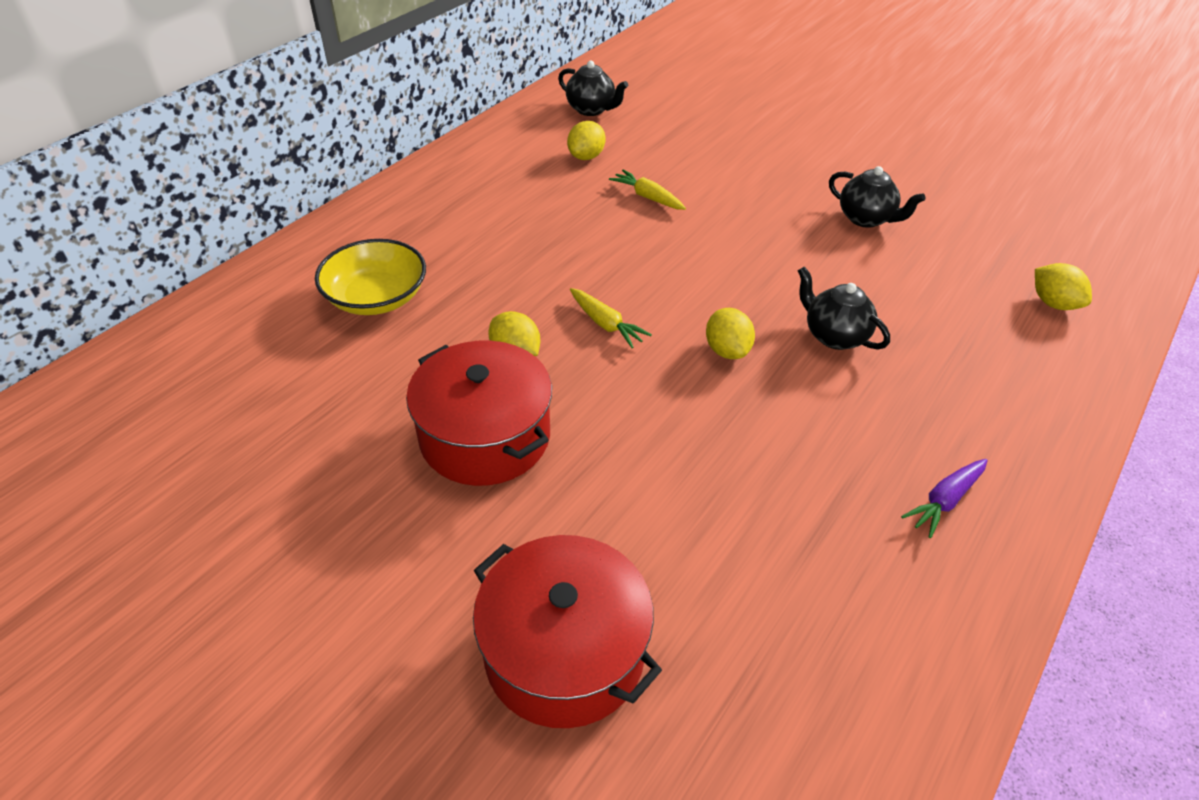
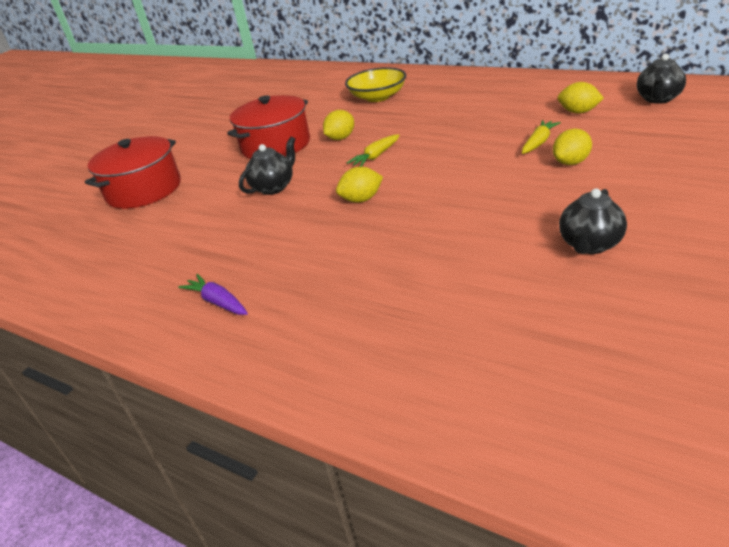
camera: 90 degrees right, 10 degrees down
black teapot [798,266,890,350] -> black teapot moved to [239,137,295,195]
yellow lemon [1035,263,1092,310] -> yellow lemon moved to [553,129,592,165]

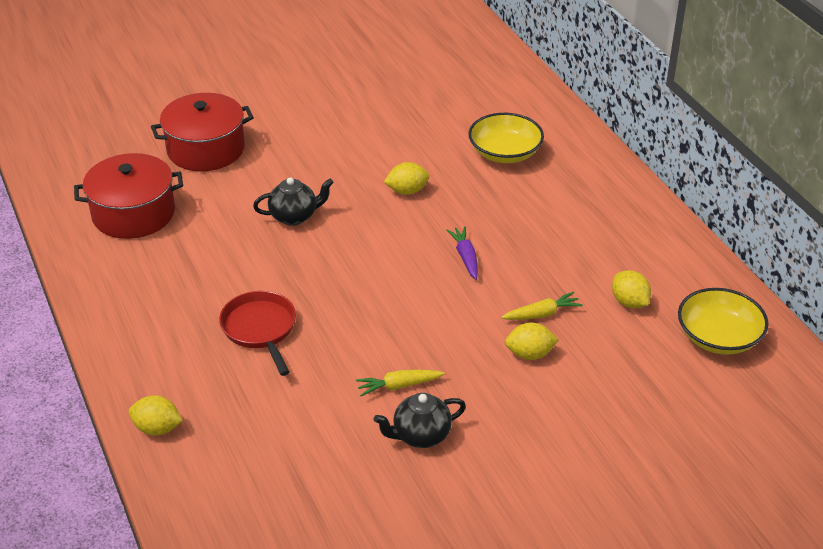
camera: 30 degrees right, 5 degrees up
purple carrot [178,274,248,315] -> purple carrot moved to [446,226,478,280]
red pot [227,95,310,159] -> red pot moved to [74,153,183,239]
yellow lemon [336,167,383,203] -> yellow lemon moved to [128,395,183,436]
yellow carrot [346,134,400,167] -> yellow carrot moved to [356,370,445,396]
black teapot [637,54,686,104] -> yellow bowl [678,288,769,355]
none -> red pan [219,291,296,376]

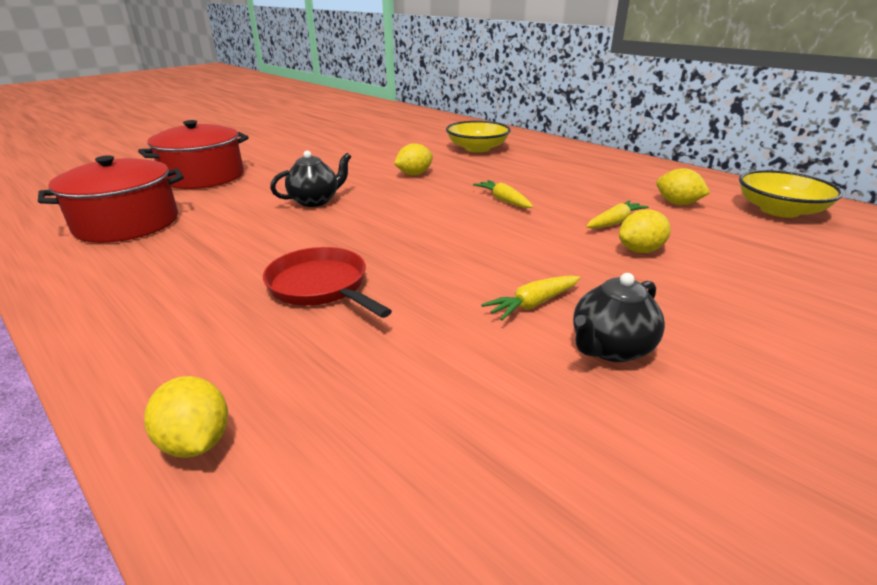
camera: 20 degrees left, 10 degrees down
yellow lemon [128,395,183,436] -> yellow lemon turned 60 degrees clockwise [144,376,228,458]
purple carrot [446,226,478,280] -> yellow carrot [473,180,533,208]

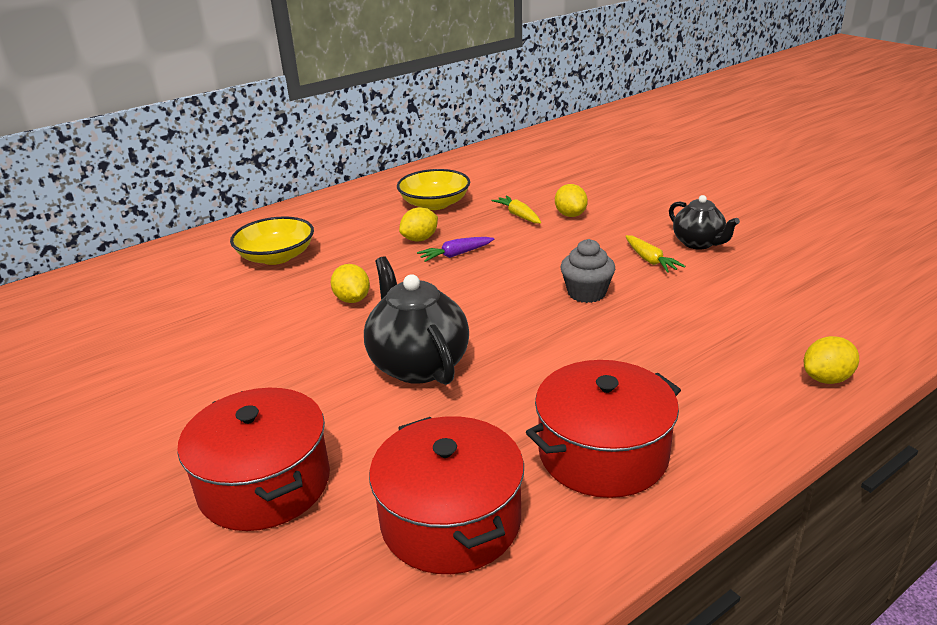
camera: 80 degrees left, 0 degrees up
red pan [263,247,392,318] -> none
black teapot [270,151,351,207] -> black teapot [364,256,469,385], size x1.62
yellow carrot [473,180,533,208] -> purple carrot [417,237,494,262]
yellow lemon [656,168,710,205] -> yellow lemon moved to [399,207,438,241]
yellow bowl [739,170,843,218] -> yellow bowl moved to [397,169,470,210]
none -> red pot [526,360,681,498]
none -> grey cupcake [561,239,615,303]

